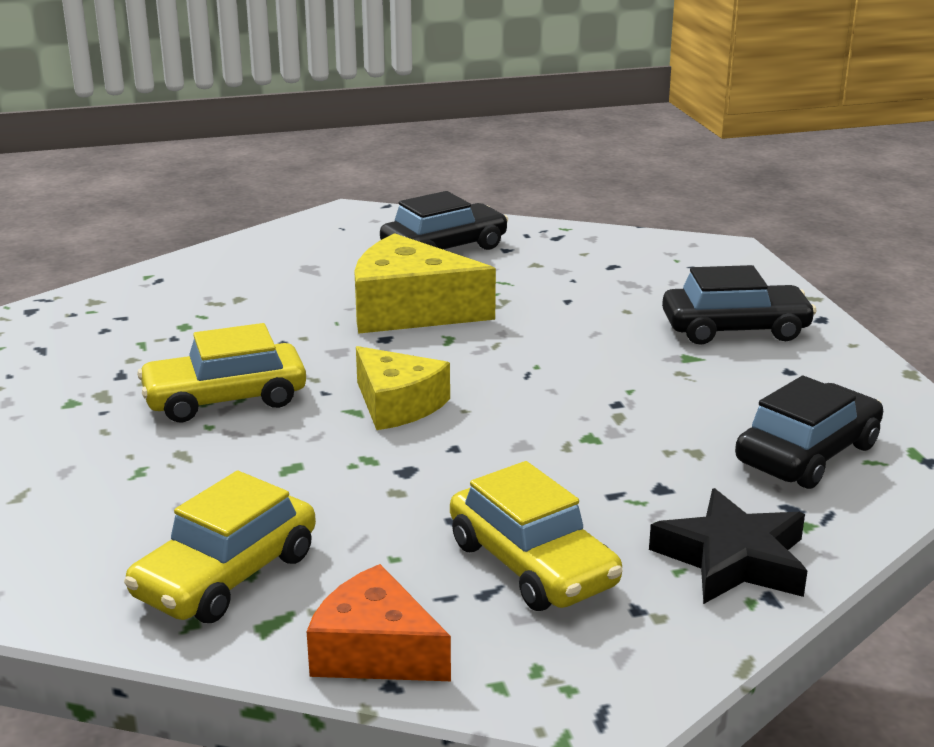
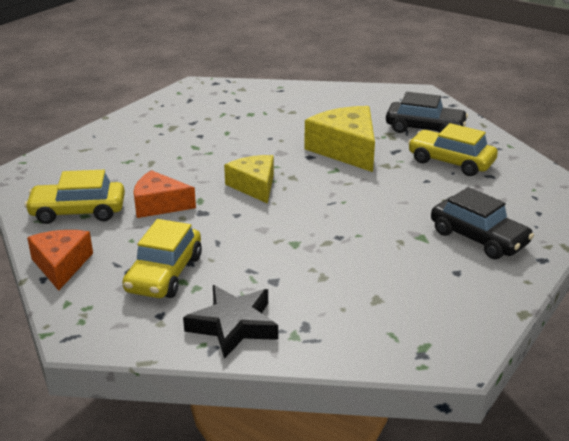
camera: 50 degrees right, 5 degrees up
yellow car [137,323,306,422] -> yellow car moved to [408,123,498,176]
yellow cheese [356,346,450,430] -> yellow cheese turned 150 degrees clockwise [224,155,274,204]
black car [735,376,883,489] -> none
none -> orange cheese [134,170,196,218]

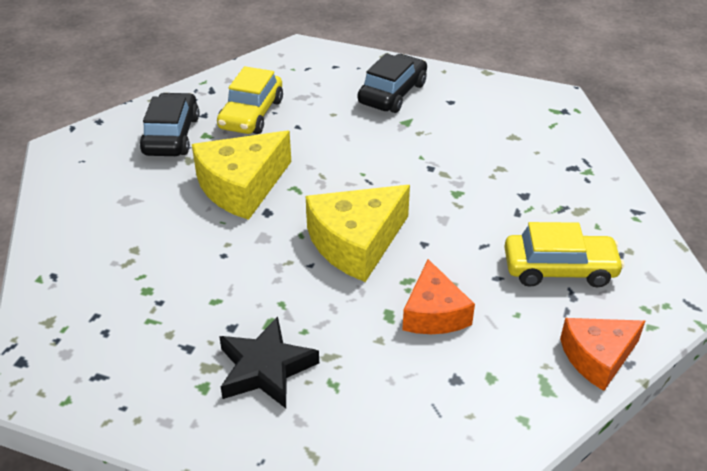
camera: 105 degrees left, 10 degrees up
yellow car [25,170,125,224] -> none
black star [183,285,278,359] -> black star moved to [219,316,319,408]
yellow cheese [224,155,274,204] -> yellow cheese [306,185,410,282], size x1.53

